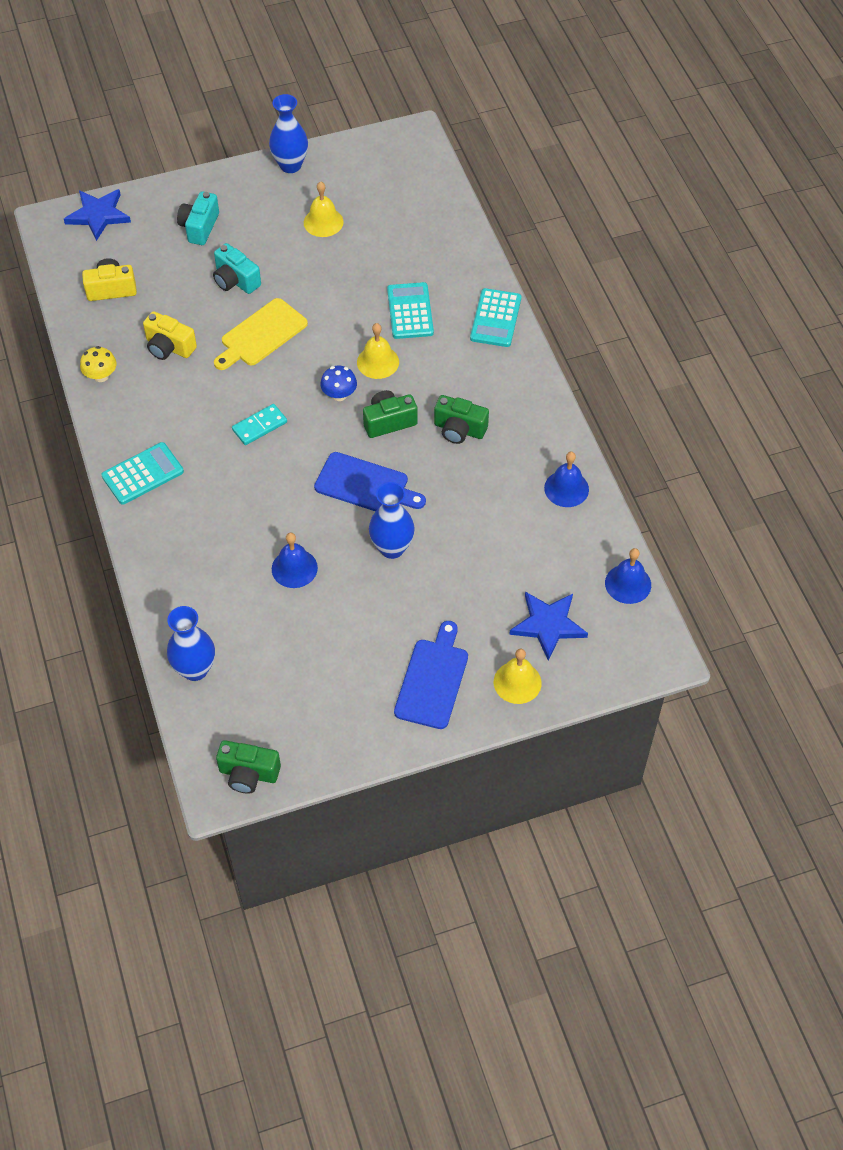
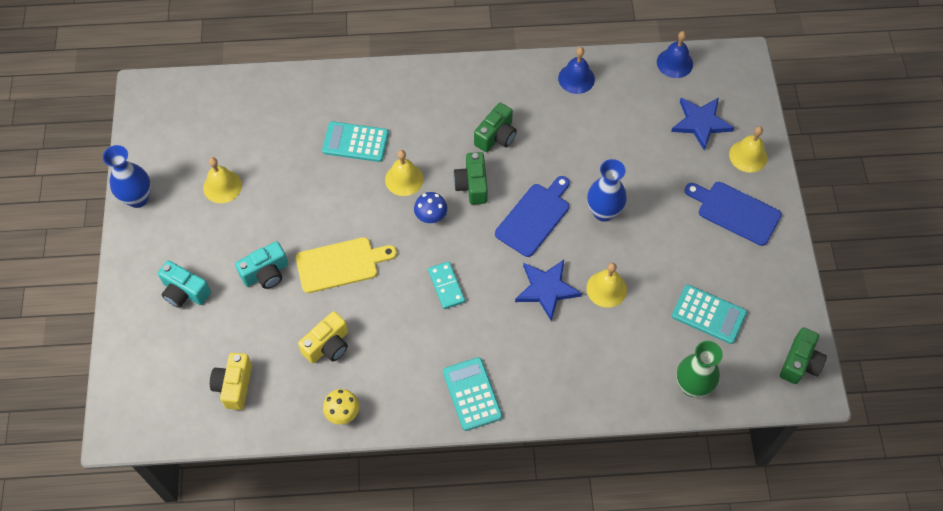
camera: 75 degrees left, 5 degrees up
blue star [64,189,131,241] -> blue star moved to [515,260,582,321]
blue vase [167,606,215,681] -> green vase [676,341,723,397]
yellow cutting board [214,298,308,370] -> yellow cutting board turned 75 degrees counterclockwise [296,237,397,293]
blue bell [272,532,318,588] -> yellow bell [586,263,627,308]
turquoise calculator [470,288,521,347] -> turquoise calculator moved to [672,285,747,344]

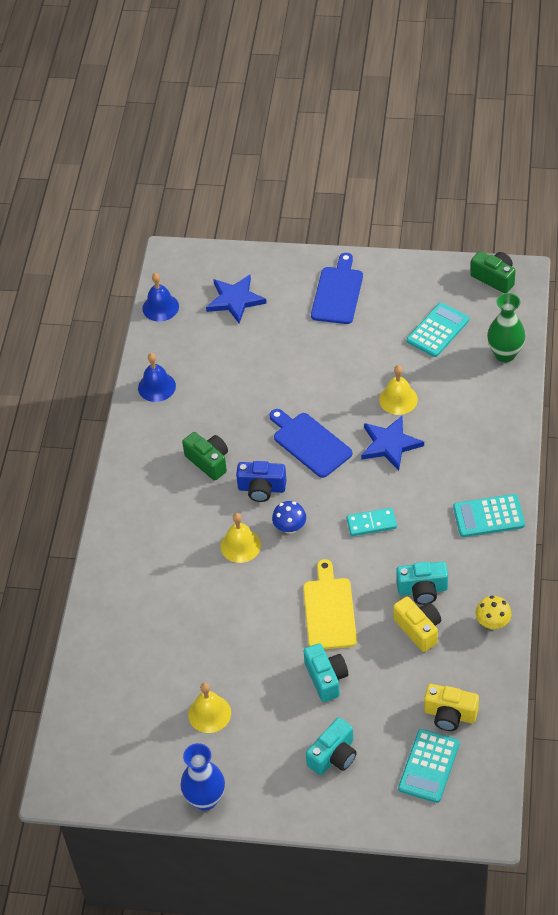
camera: 75 degrees left, 10 degrees down
turquoise calculator [322,121,389,162] -> turquoise calculator moved to [398,729,460,803]
green camera [453,152,488,205] -> blue camera [236,461,286,502]
blue vase [587,159,627,222] -> none
blue cutting board [684,182,782,246] -> blue cutting board turned 150 degrees clockwise [311,253,363,324]
yellow bell [729,126,767,173] -> none
none -> turquoise camera [396,562,448,605]

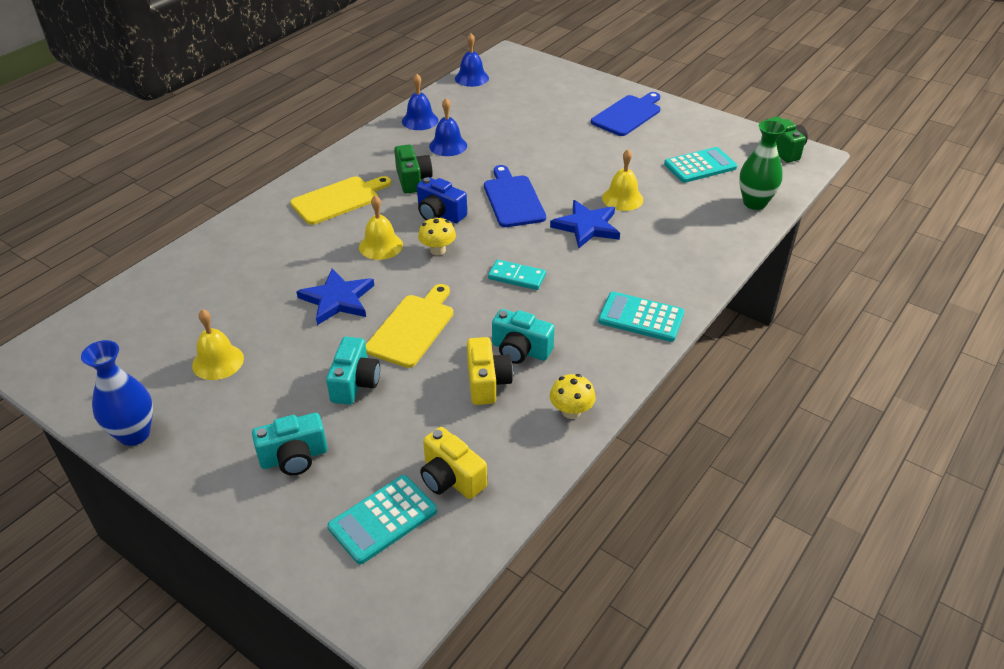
camera: 25 degrees right, 10 degrees down
blue star [206,275,267,323] -> blue star moved to [296,268,374,325]
blue mushroom [272,501,306,534] -> yellow mushroom [418,217,456,255]
none -> yellow cutting board [290,176,391,225]
none -> blue bell [429,98,467,156]

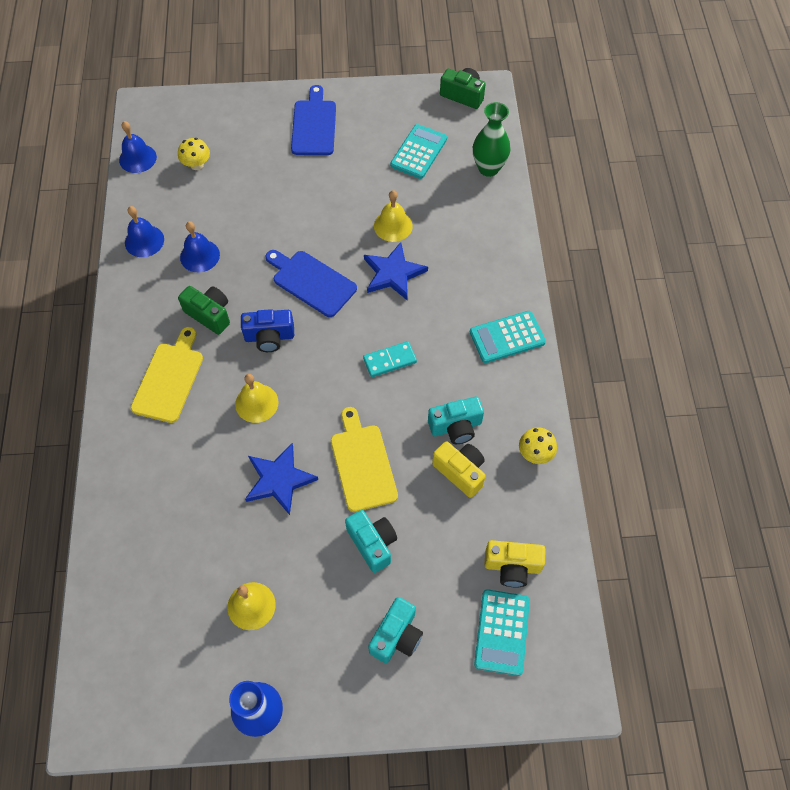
camera: 40 degrees left, 20 degrees up
yellow mushroom [418,217,456,255] -> yellow mushroom moved to [178,138,210,170]

